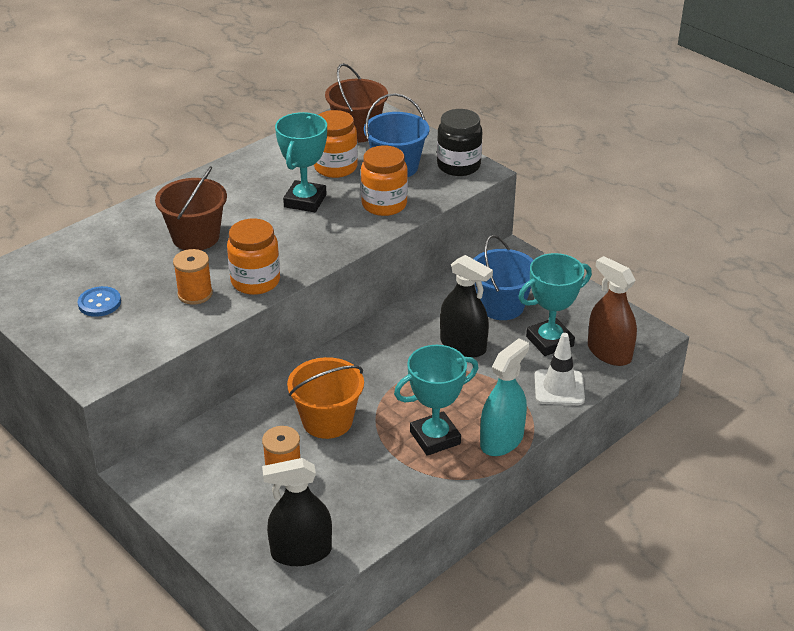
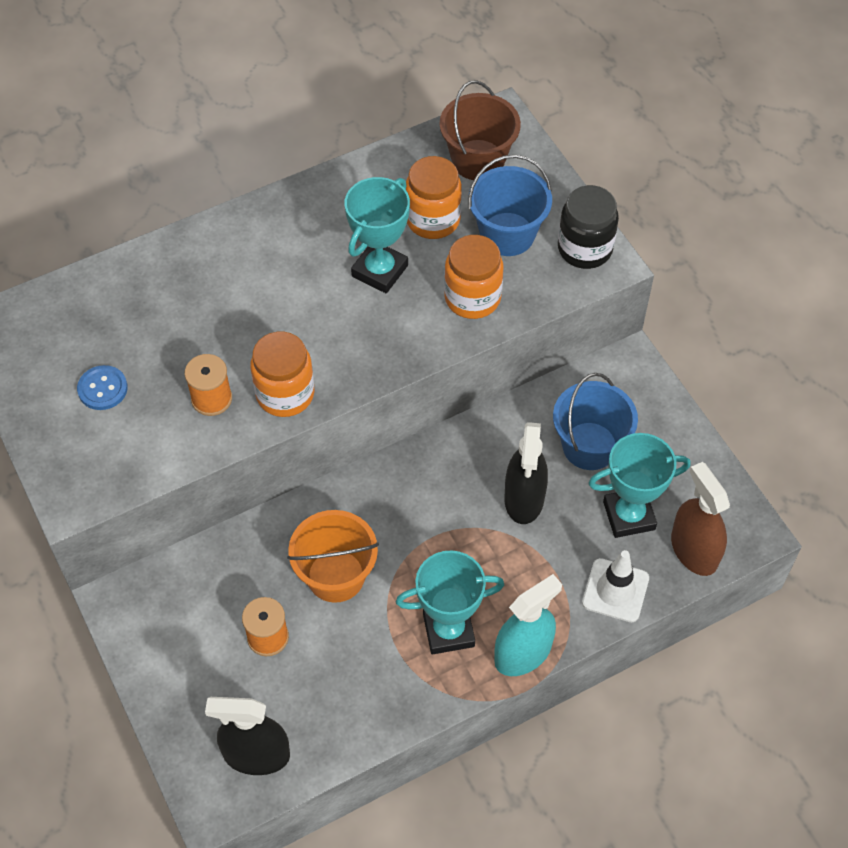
camera: 15 degrees right, 20 degrees up
brown bucket [155,166,227,250] -> none
black spray bottle [440,255,493,358] -> black spray bottle turned 45 degrees clockwise [504,422,548,524]

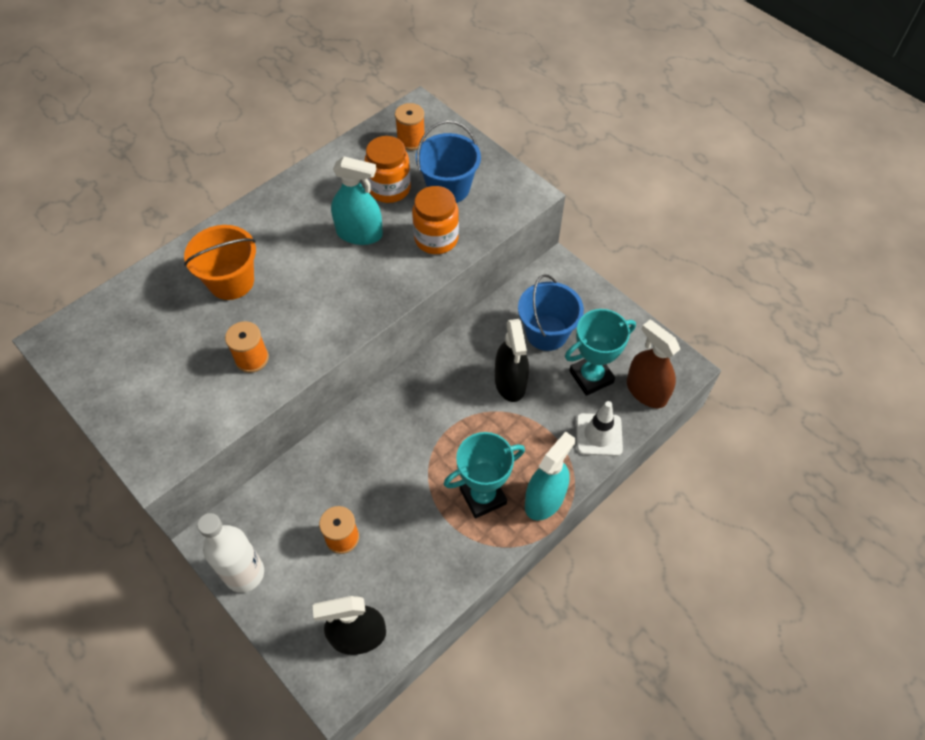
camera: 15 degrees left, 0 degrees up
blue button [77,365,128,410] -> none
orange jar [250,332,314,417] -> none
orange bucket [287,510,379,603] -> orange bucket moved to [184,225,256,300]
turquoise trophy [344,177,410,293] -> turquoise spray bottle [331,157,383,245]
brown bucket [440,80,521,180] -> orange spool [395,103,425,150]
black jar [558,185,619,269] -> none
none -> white bottle [197,513,264,593]

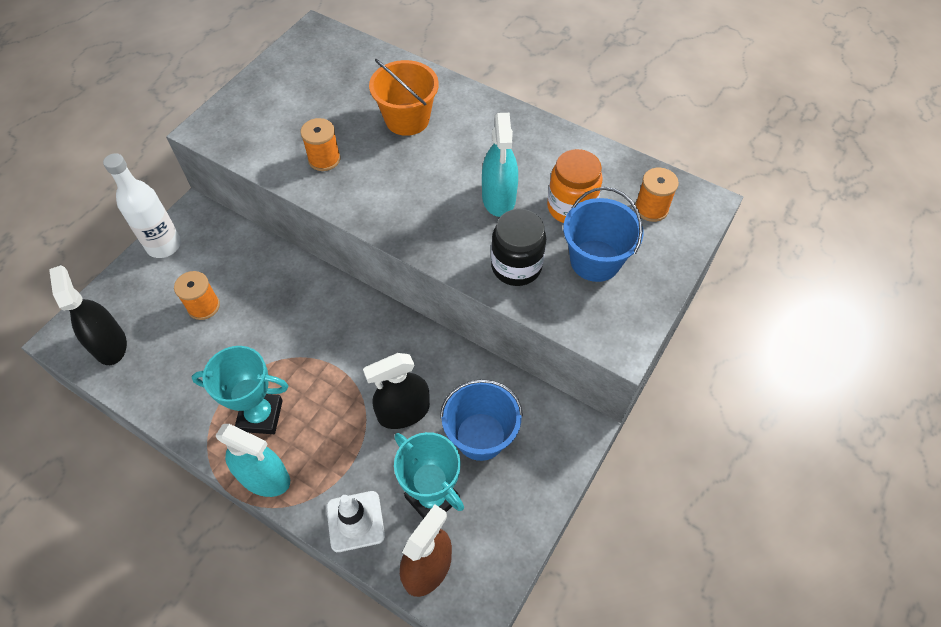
camera: 75 degrees right, 0 degrees up
orange jar [412,186,459,254] -> black jar [491,209,546,286]
turquoise trophy [443,432,525,519] -> turquoise trophy turned 45 degrees counterclockwise [192,346,288,434]

